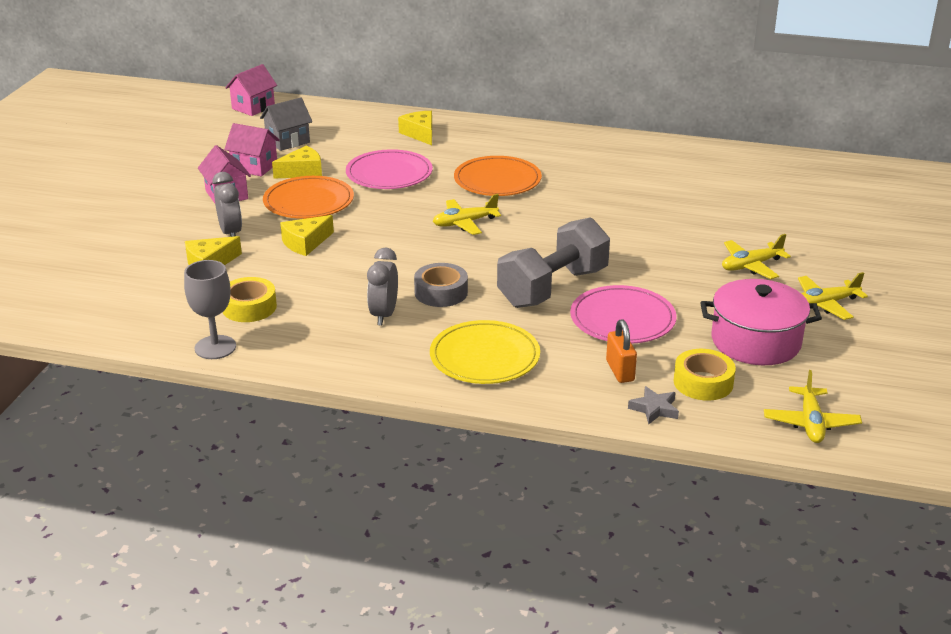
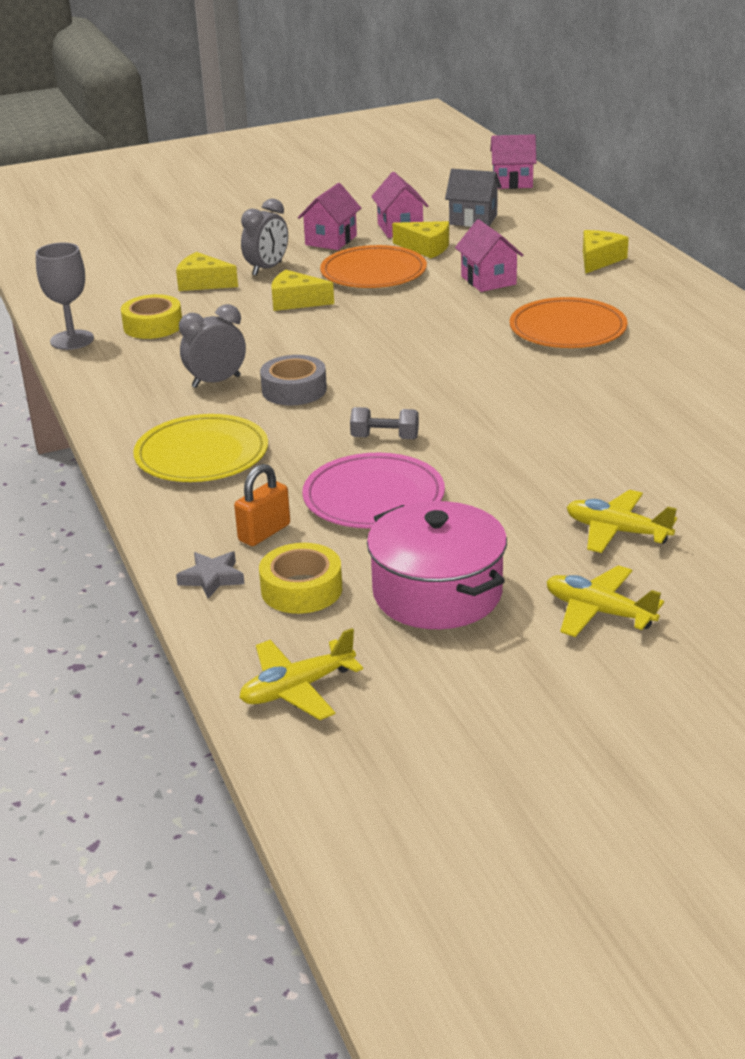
camera: 55 degrees right, 0 degrees up
pink plate [346,149,433,189] -> pink house [455,219,523,292]
yellow plane [433,194,501,235] -> none
grey dumbbell [497,217,610,308] -> grey dumbbell [350,407,419,439], size x0.43

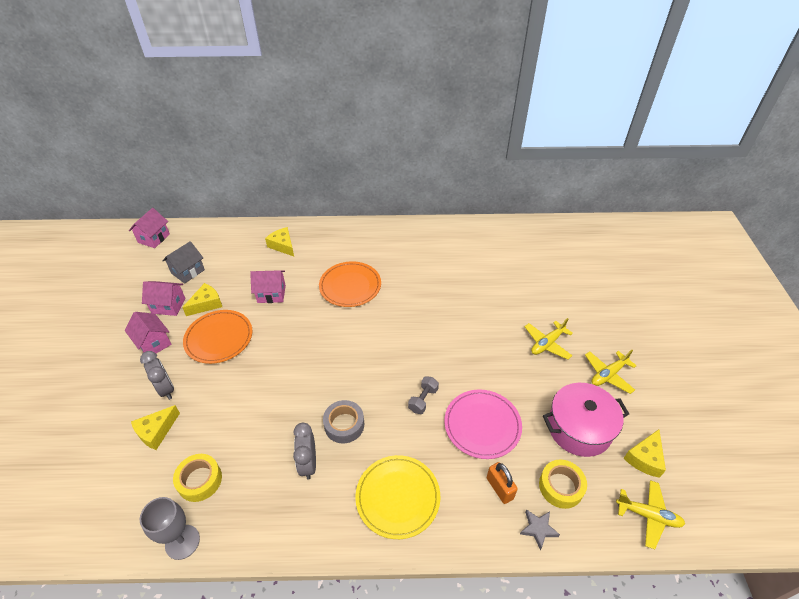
camera: 70 degrees left, 15 degrees up
yellow plane [239,628,363,720] -> yellow plane turned 60 degrees counterclockwise [616,480,685,549]
yellow cheese [271,270,334,311] -> yellow cheese moved to [623,429,666,478]

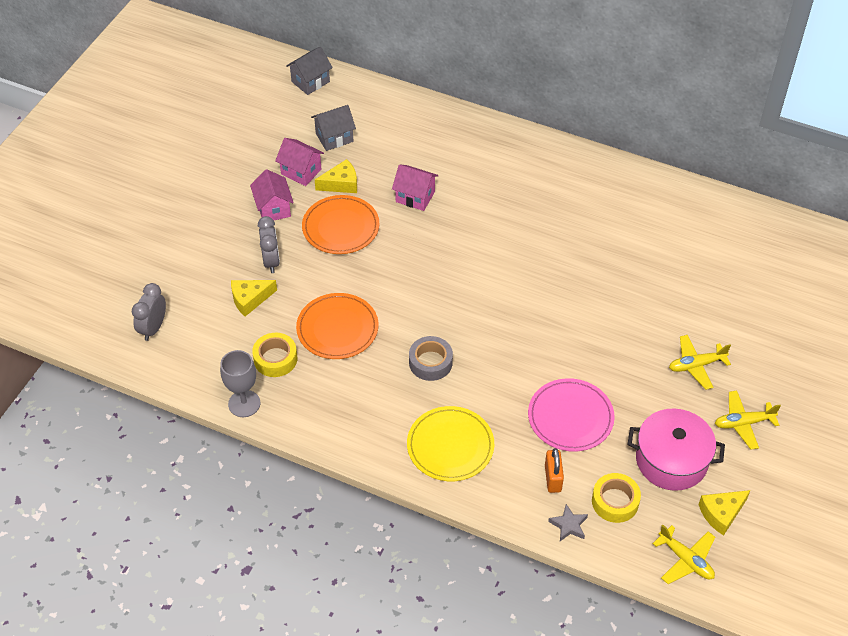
camera: 25 degrees right, 5 degrees up
pink house [129,208,170,248] -> grey house [286,47,333,95]
yellow cheese [265,227,294,256] -> none
grey clock [293,423,316,480] -> grey clock moved to [132,283,166,341]
orange plate [319,261,381,307] -> orange plate moved to [296,293,378,359]
grey dumbbell [408,376,439,414] -> none

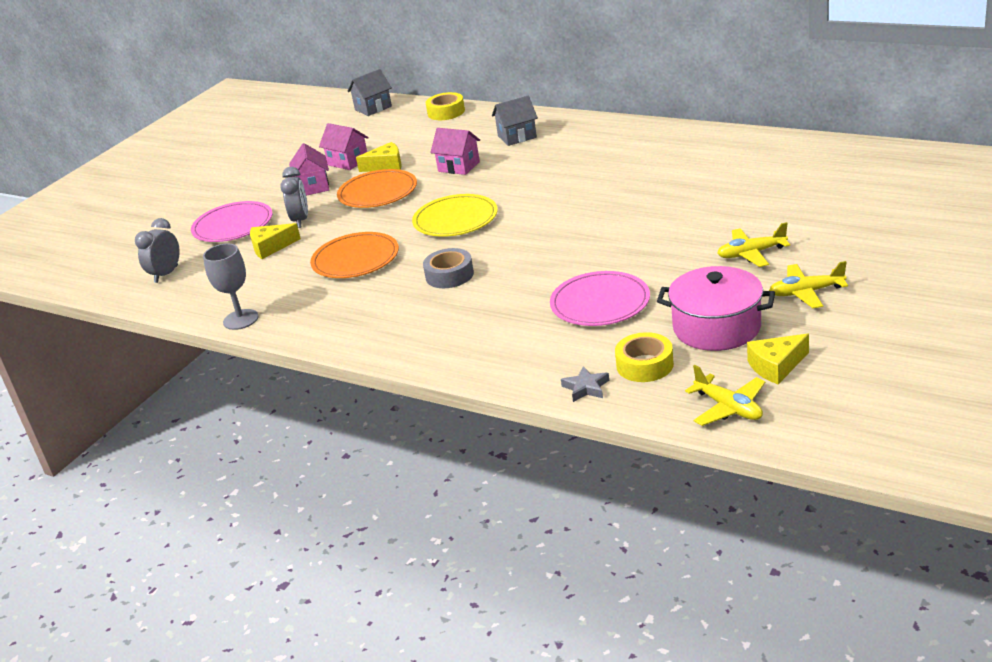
camera: 10 degrees right, 20 degrees down
yellow tape [252,333,297,377] -> yellow tape moved to [426,92,465,120]
grey house [311,105,356,151] -> grey house moved to [492,96,538,146]
yellow plate [407,406,494,481] -> yellow plate moved to [412,194,498,237]
orange padlock [545,448,564,493] -> none
none -> pink plate [191,201,273,242]

